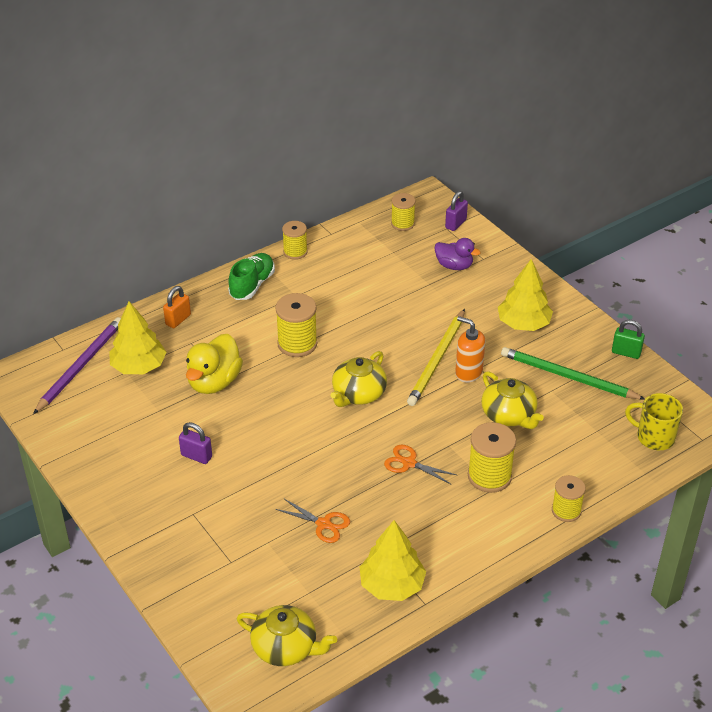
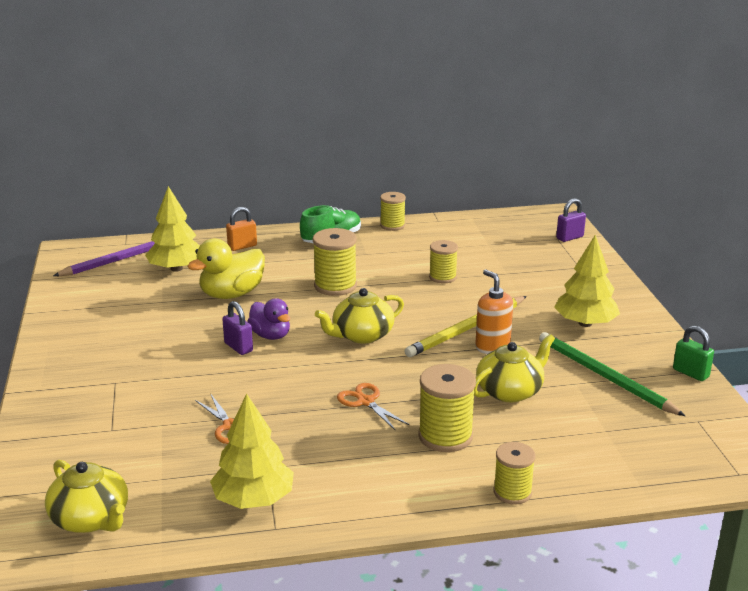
camera: 25 degrees right, 15 degrees down
purple padlock [179,422,212,464] -> purple padlock moved to [222,301,253,355]
yellow spool [391,193,416,231] -> yellow spool moved to [429,240,458,283]
purple duck [434,238,481,270] -> purple duck moved to [247,298,290,340]
yellow teapot [481,371,544,429] -> yellow teapot turned 120 degrees counterclockwise [474,334,555,402]
yellow mug [625,393,683,450] -> none

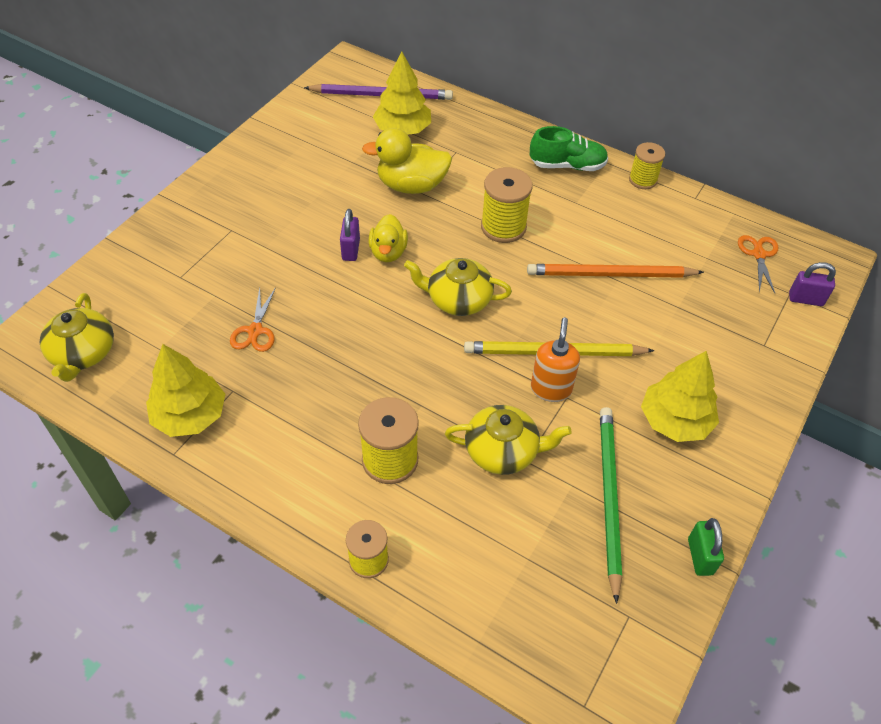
camera: 40 degrees right, 25 degrees up
orange padlock [226,207,257,251] -> none
purple duck [247,298,290,340] -> yellow duck [368,214,408,262]
orange scissors [337,383,410,431] -> orange scissors moved to [738,235,778,293]
yellow spool [429,240,458,283] -> orange pencil [527,264,704,278]

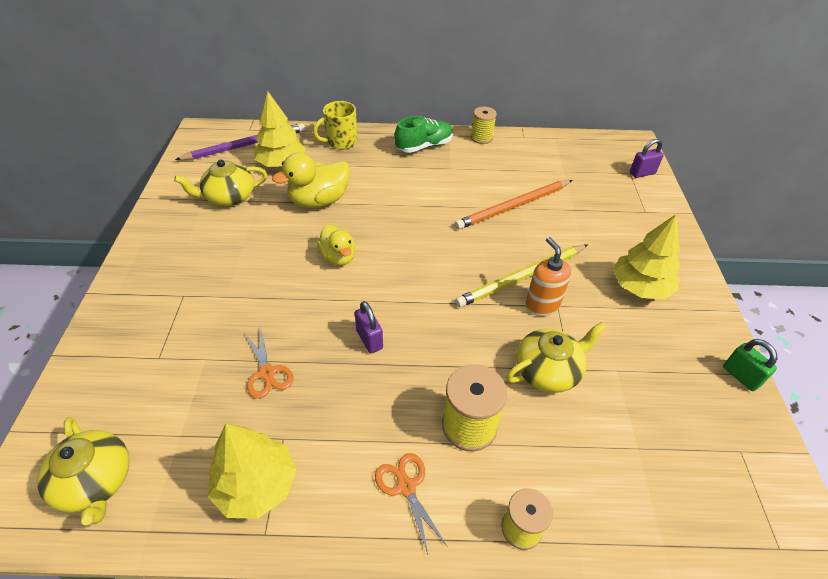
camera: 30 degrees left, 5 degrees down
purple padlock [340,209,360,261] -> purple padlock moved to [355,301,383,353]
yellow teapot [404,258,512,316] -> yellow teapot moved to [174,159,267,206]
yellow spool [481,167,533,243] -> none
green pencil [600,407,622,604] -> none
orange scissors [738,235,778,293] -> orange scissors moved to [375,453,448,554]
none -> yellow mug [313,101,357,150]

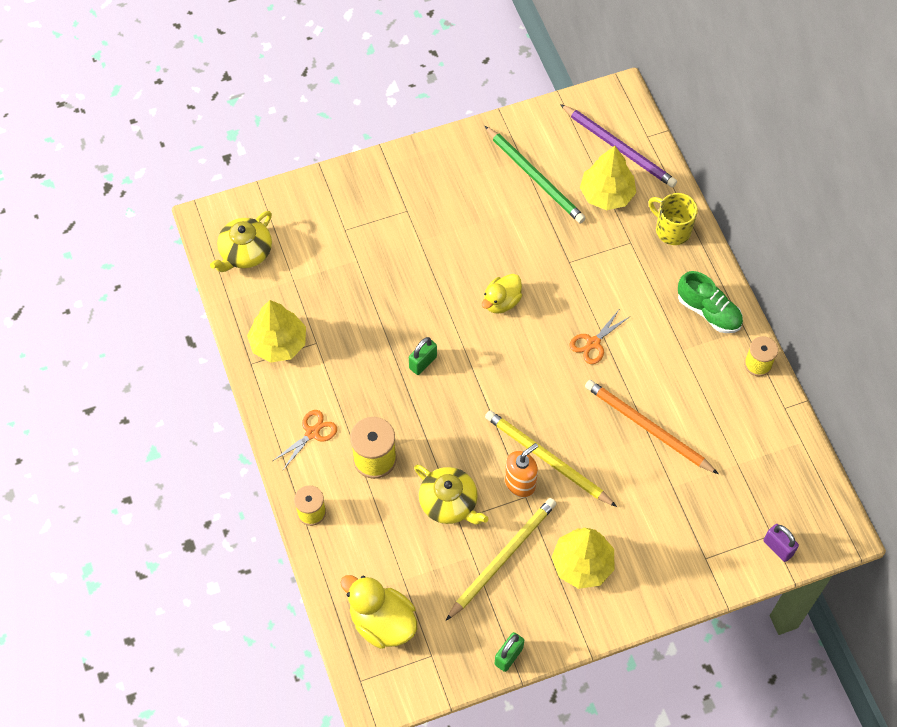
camera: 70 degrees right, 15 degrees up
yellow teapot [174,159,267,206] -> green pencil [485,126,586,223]
orange scissors [245,330,293,398] -> orange scissors moved to [570,310,629,364]
yellow duck [272,153,350,208] -> yellow duck moved to [340,575,417,649]
purple padlock [355,301,383,353] -> green padlock [409,337,437,375]
none -> yellow pencil [446,498,556,621]

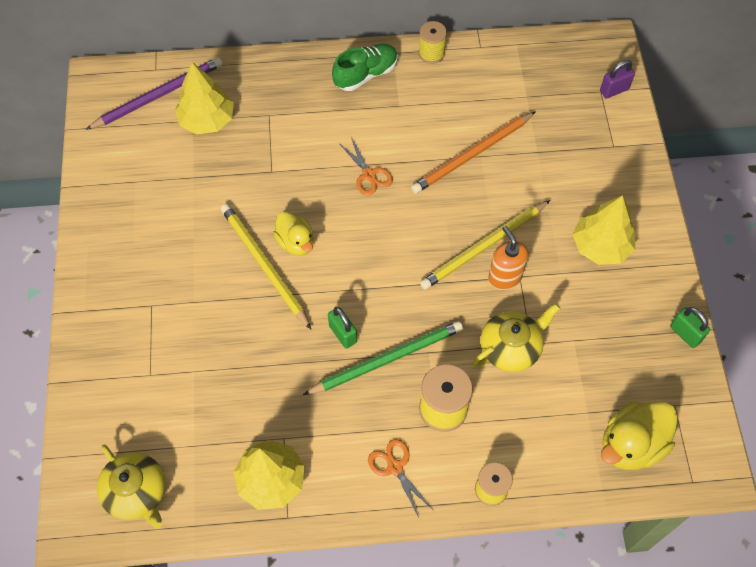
camera: 75 degrees left, 0 degrees up
yellow pencil [446,498,556,621] -> yellow pencil moved to [221,204,311,329]
green pencil [485,126,586,223] -> green pencil moved to [303,321,463,395]
yellow mug [649,193,698,245] -> none

